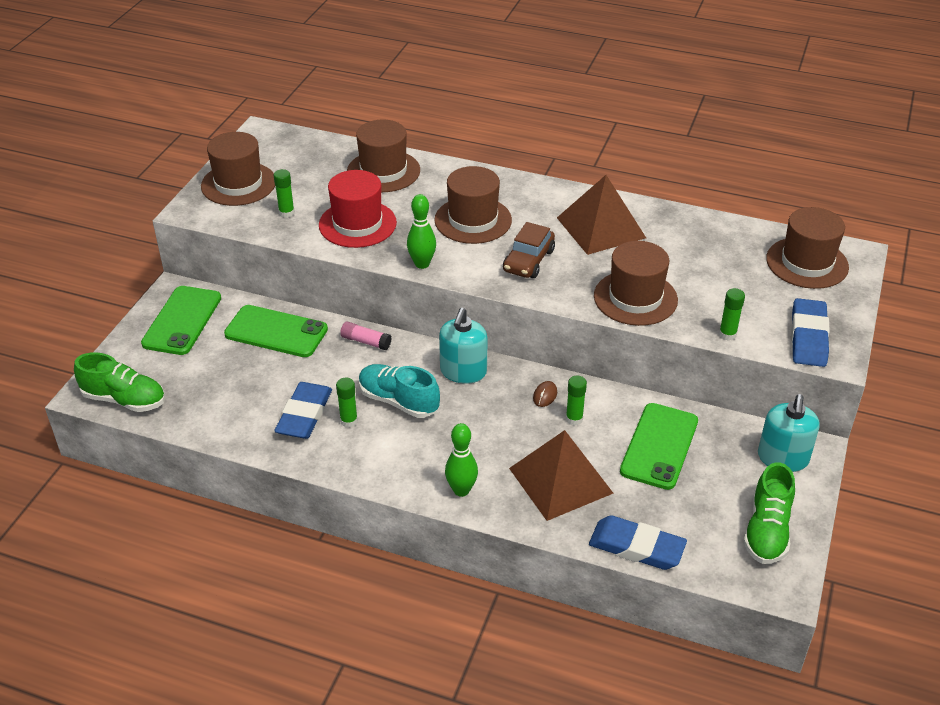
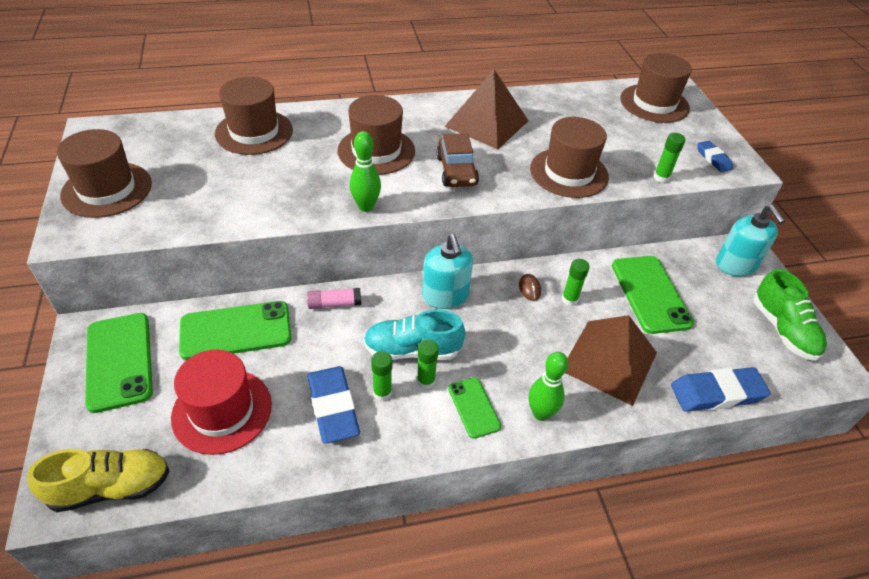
camera: 35 degrees left, 5 degrees up
green shoe [74,352,165,412] -> yellow shoe [27,449,169,512]
green glue stick [274,169,295,218] -> green glue stick moved to [417,339,439,389]
red hat [319,170,397,248] -> red hat moved to [171,349,272,455]
blue eraser [791,298,830,367] -> blue eraser [697,141,733,172], size x0.57
none -> green phone [448,377,501,439]

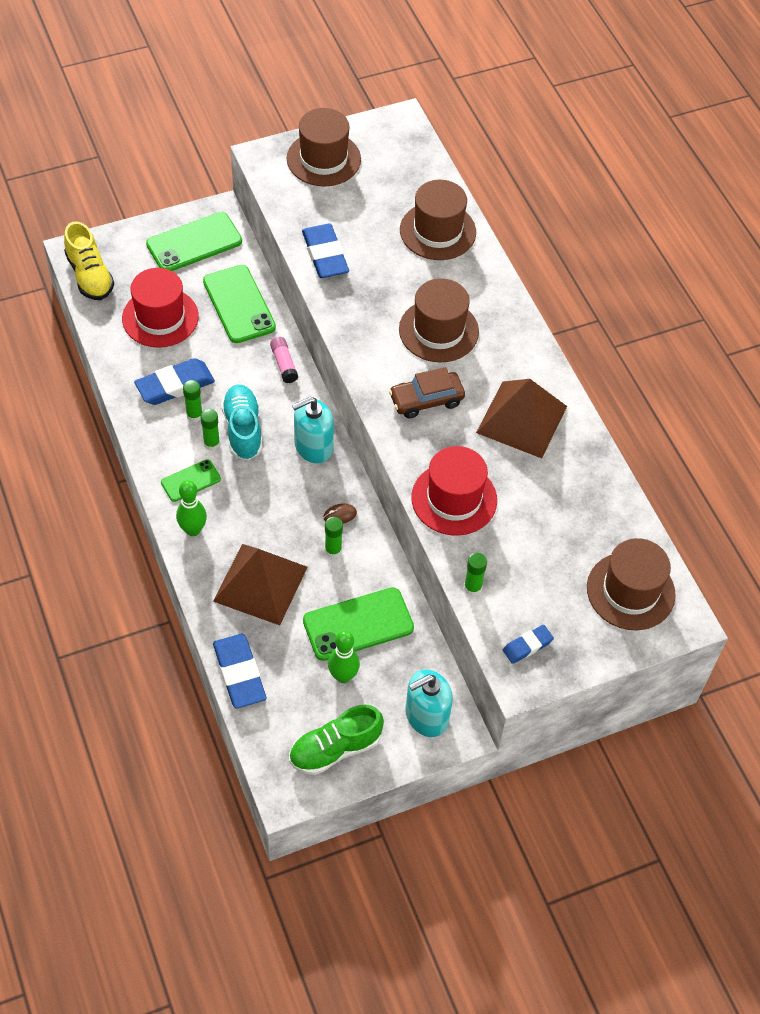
camera: 80 degrees right, 10 degrees up
green bowling pin [350,131,381,212] -> green bowling pin moved to [328,630,360,683]
brown hat [530,117,609,198] -> red hat [411,446,497,536]
none -> blue eraser [302,224,349,278]

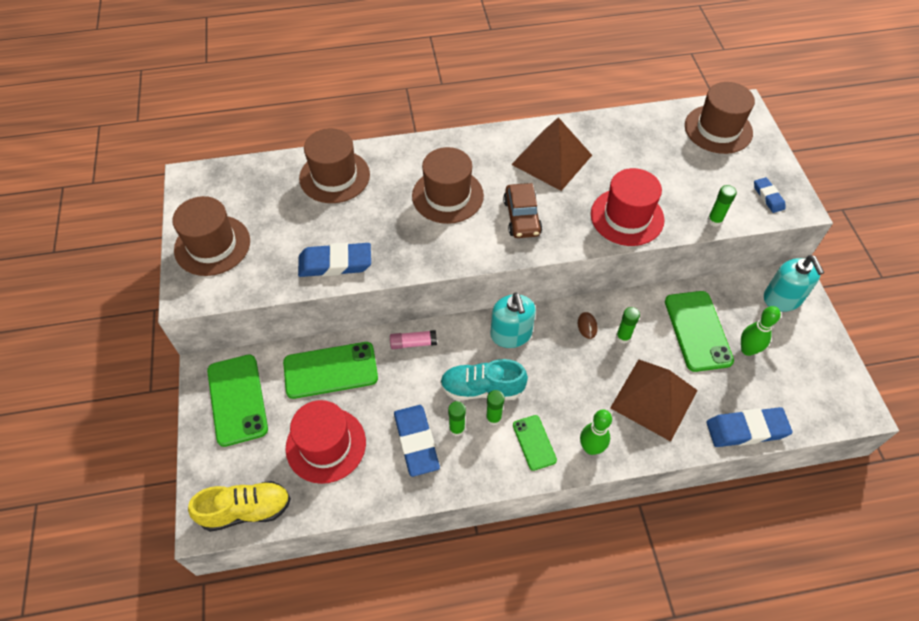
camera: 75 degrees left, 0 degrees up
green shoe [289,705,384,775] -> none

